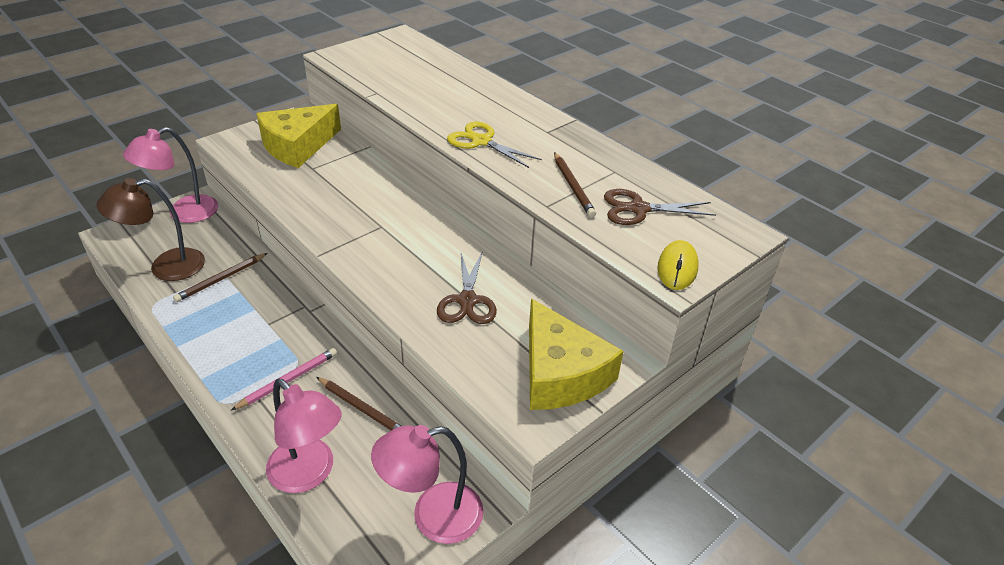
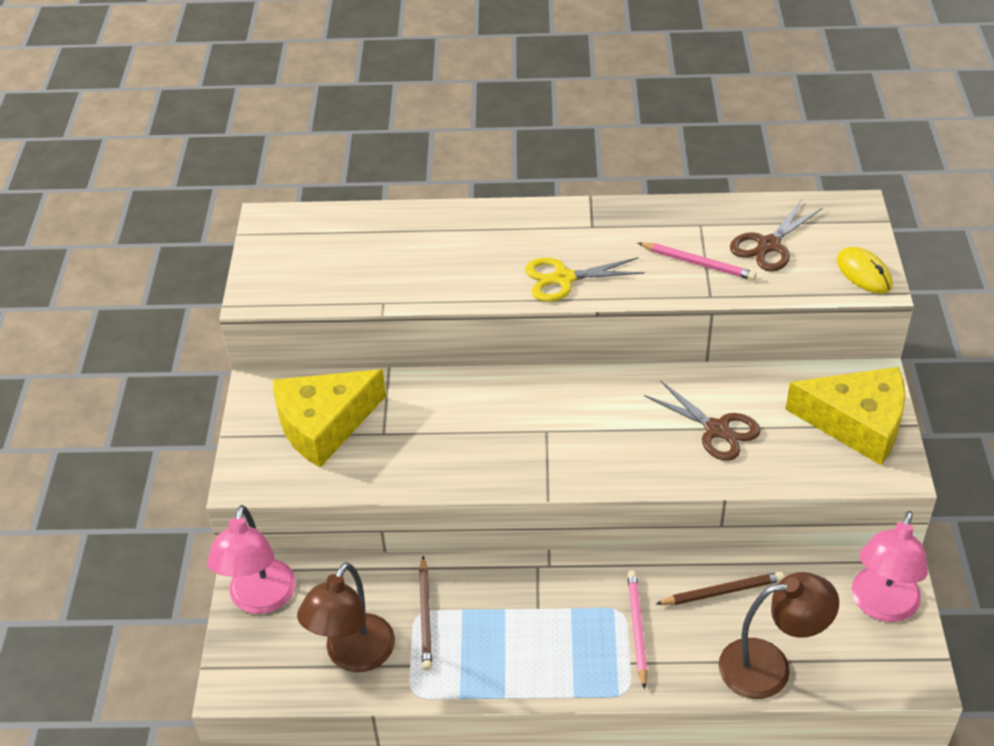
camera: 45 degrees left, 5 degrees up
yellow cheese [256,104,341,168] -> yellow cheese turned 60 degrees clockwise [272,369,386,468]
pink lamp [266,378,342,493] -> brown lamp [718,572,839,699]
brown pencil [554,152,596,217] -> pink pencil [638,242,757,280]

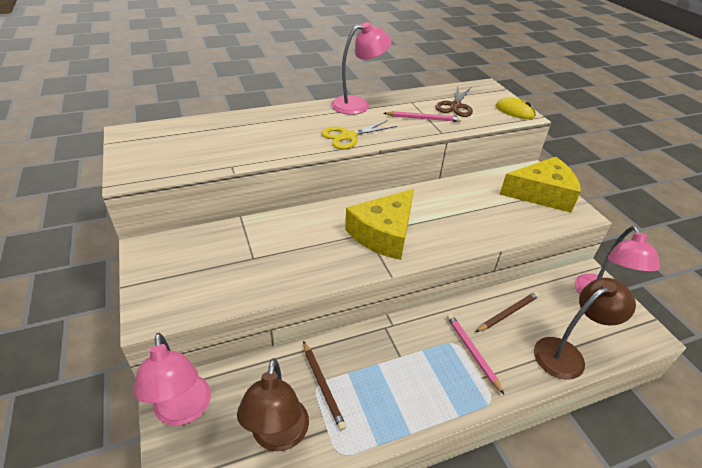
camera: 25 degrees left, 5 degrees down
yellow cheese [272,369,386,468] -> yellow cheese moved to [345,189,414,260]
brown scissors [644,380,761,461] -> none
none -> pink lamp [331,22,392,115]

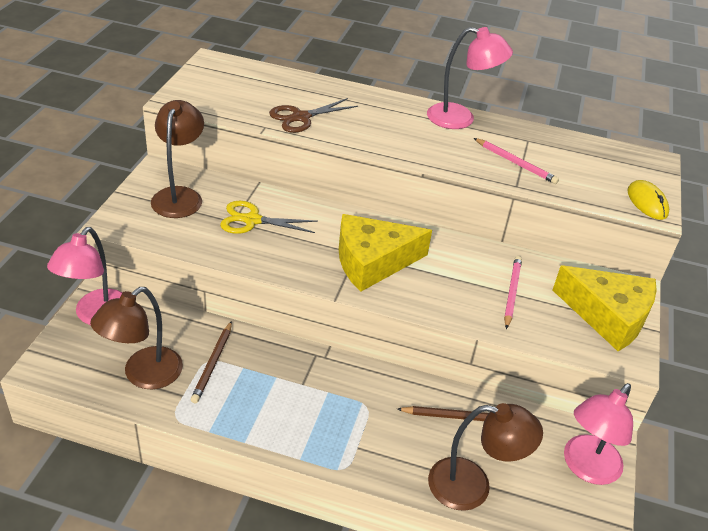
camera: 35 degrees right, 0 degrees up
yellow scissors [321,120,397,149] -> yellow scissors moved to [220,201,318,234]
brown scissors [435,86,473,117] -> brown scissors moved to [269,98,358,133]
pink pencil [447,314,504,394] -> pink pencil moved to [504,256,522,329]
none -> brown lamp [151,100,204,218]

